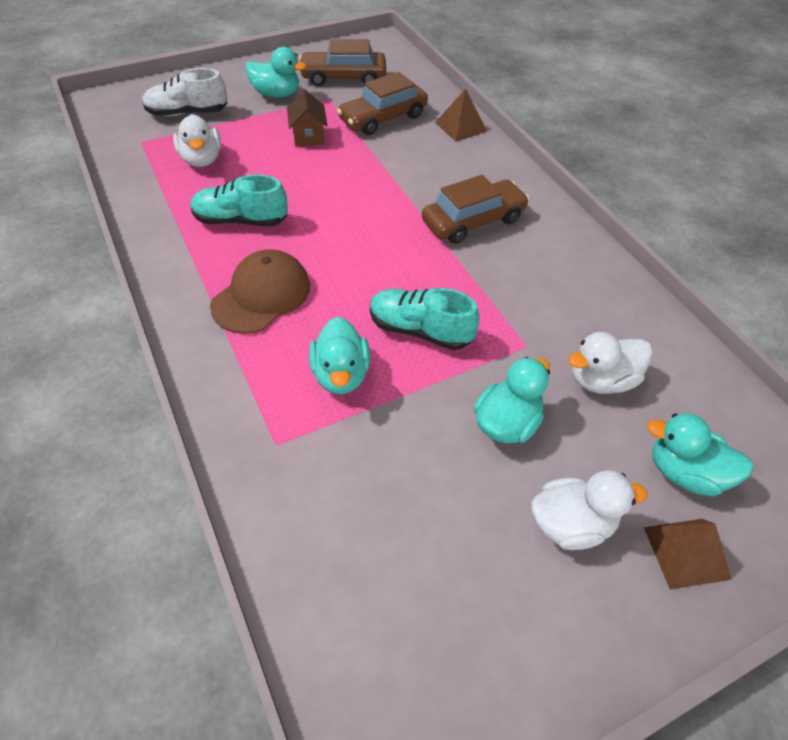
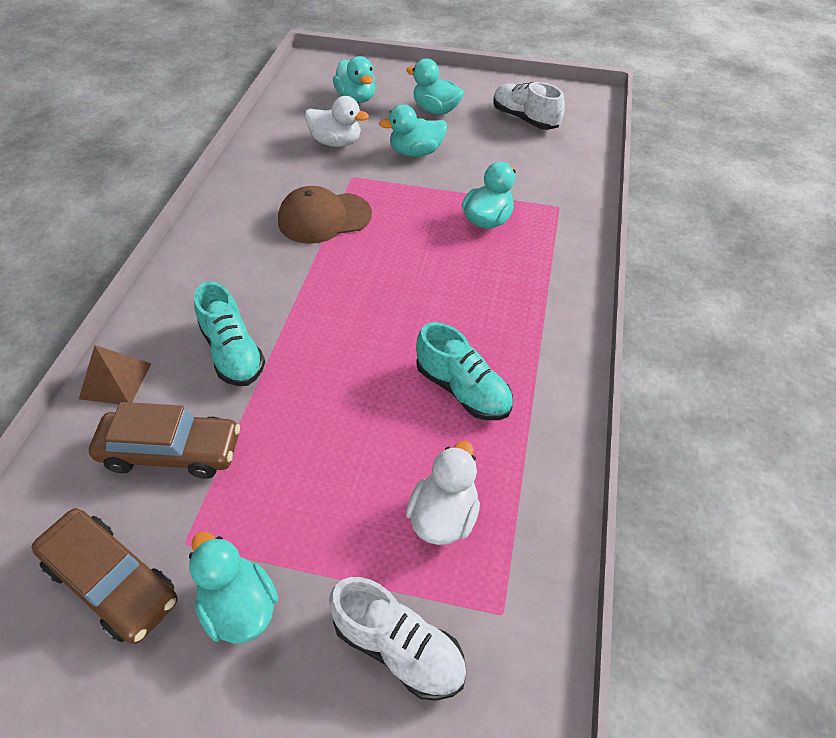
camera: 140 degrees left, 0 degrees up
brown cap [210,249,310,334] -> brown cap moved to [278,186,372,244]
brown house [287,89,327,146] -> none
turquoise shoe [370,288,480,350] -> turquoise shoe moved to [194,281,265,386]
brown car [422,175,529,244] -> none
white duck [531,471,647,550] -> turquoise duck [406,59,464,115]
brown pyramid [644,519,732,590] -> none
none -> white shoe [493,82,565,130]

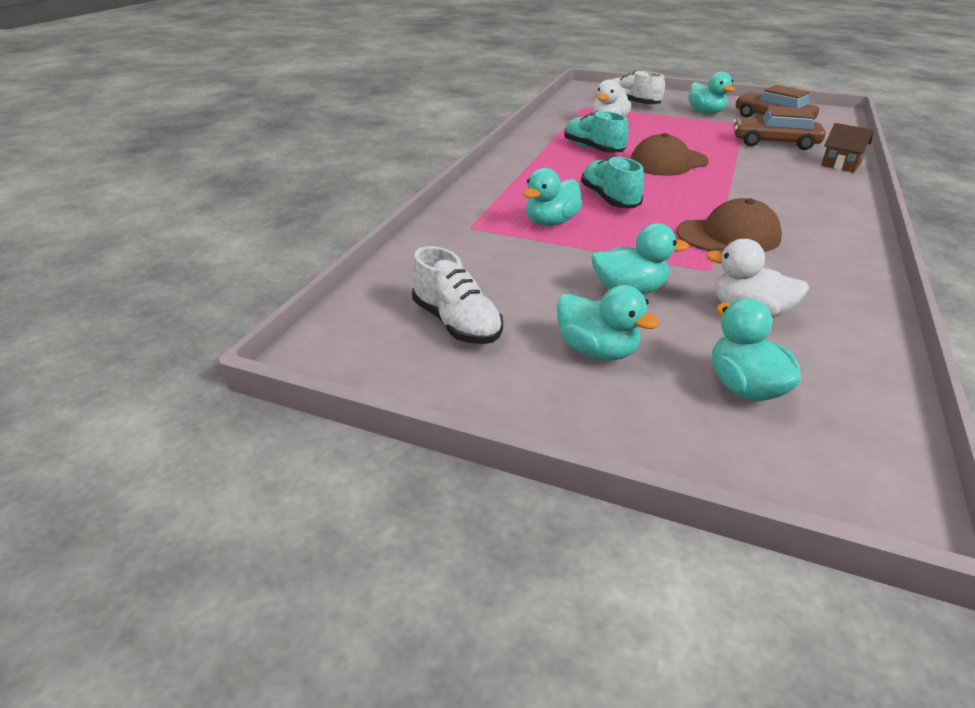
camera: 170 degrees left, 15 degrees down
brown pyramid [79,345,151,404] -> brown house [821,123,874,173]
turquoise shoe [194,281,265,386] -> turquoise shoe moved to [581,156,644,208]
none -> brown cap [631,133,709,176]

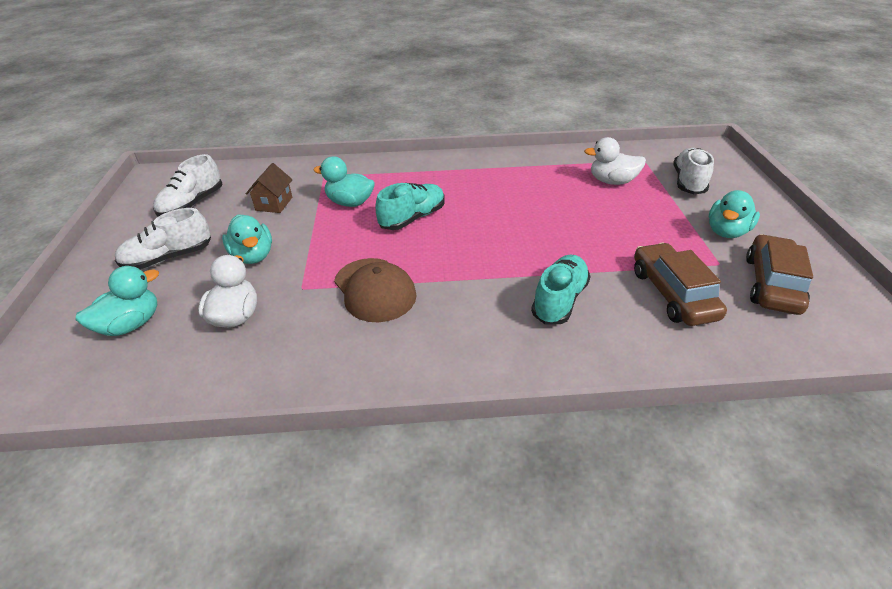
camera: 65 degrees right, 5 degrees up
turquoise duck [557,285,660,361] -> white shoe [115,208,211,269]
turquoise shoe [564,111,629,153] -> turquoise shoe moved to [531,255,591,324]
brown cap [631,133,709,176] -> none
brown house [821,123,874,173] -> brown house moved to [246,163,293,213]

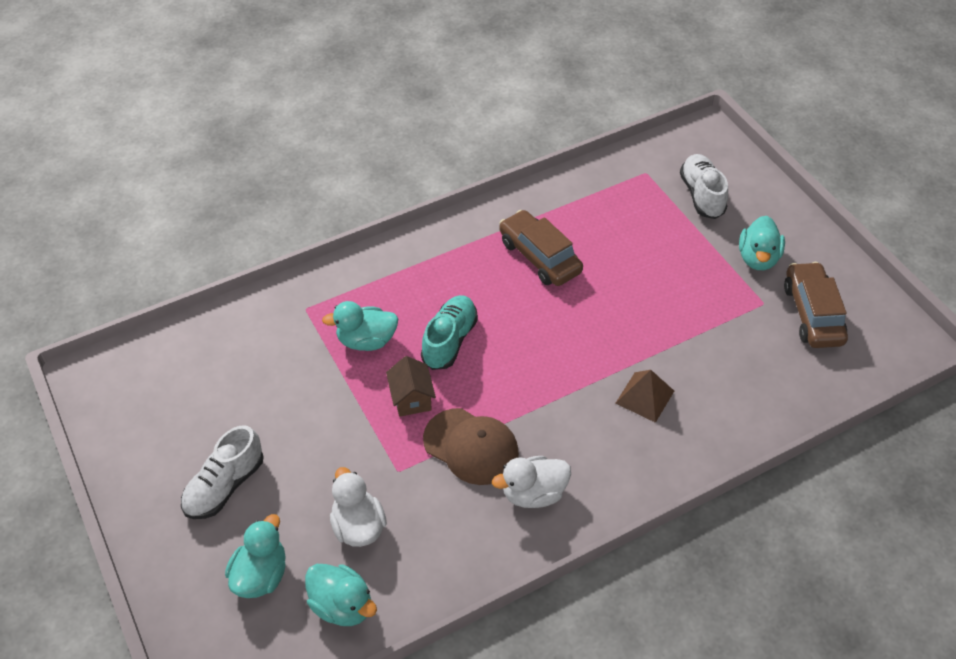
camera: 25 degrees left, 10 degrees up
white shoe [153,154,222,217] -> none
turquoise duck [222,214,272,264] -> turquoise duck moved to [305,564,377,626]
brown house [246,163,293,213] -> brown house moved to [386,356,436,417]
turquoise shoe [531,255,591,324] -> brown pyramid [615,370,674,423]
white duck [584,137,646,185] -> white duck moved to [492,456,571,508]
brown car [634,243,727,326] -> brown car moved to [499,210,583,286]

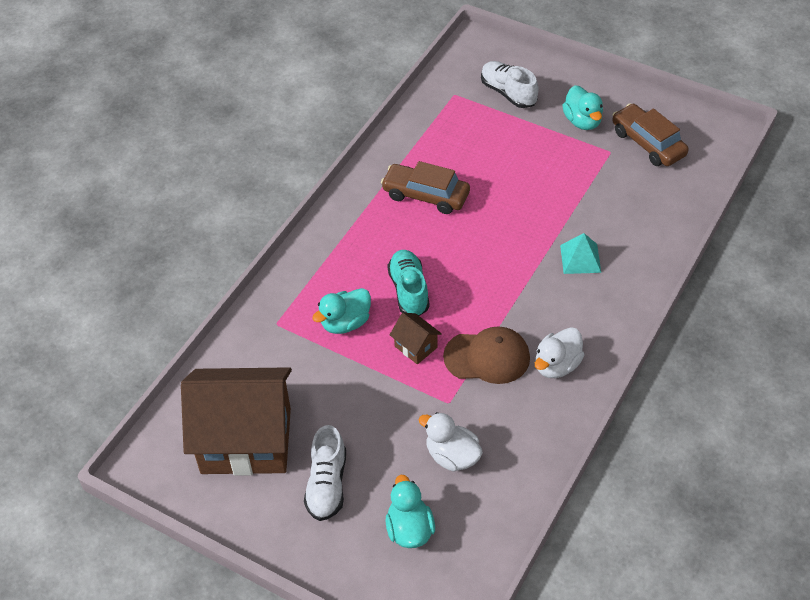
camera: 30 degrees left, 0 degrees up
turquoise duck [305,564,377,626] -> none
brown pyramid [615,370,674,423] -> turquoise pyramid [560,233,601,274]
none -> brown house [181,367,292,476]

